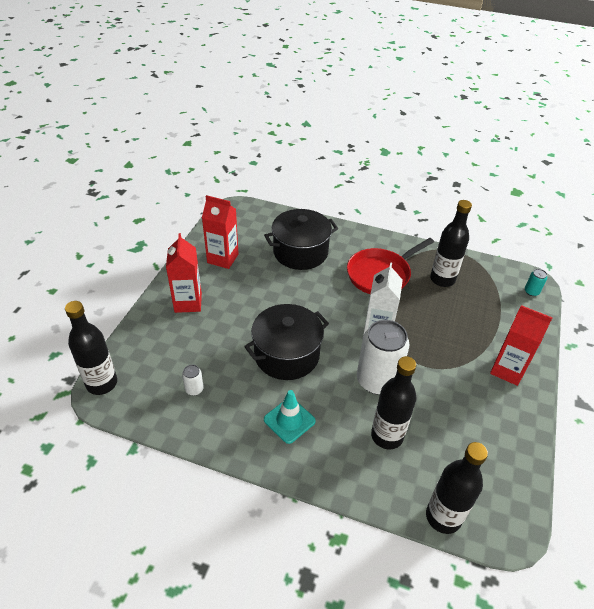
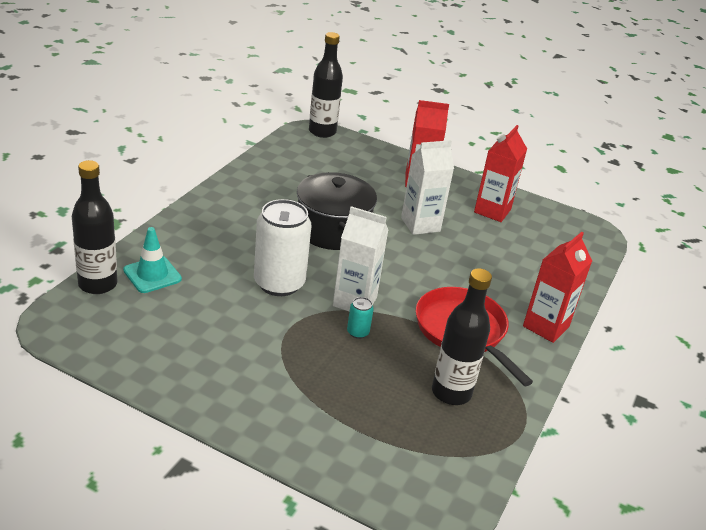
camera: 95 degrees right, 10 degrees down
white can [182,365,204,395] -> none
black pot [264,209,338,270] -> none
turquoise traffic cone [264,390,316,444] -> turquoise traffic cone moved to [123,227,182,293]
black bottle [371,356,417,449] -> none
red carton [490,305,553,386] -> red carton moved to [523,232,592,343]
turquoise can [525,269,547,296] -> turquoise can moved to [347,297,374,339]
none -> white carton [401,140,454,235]

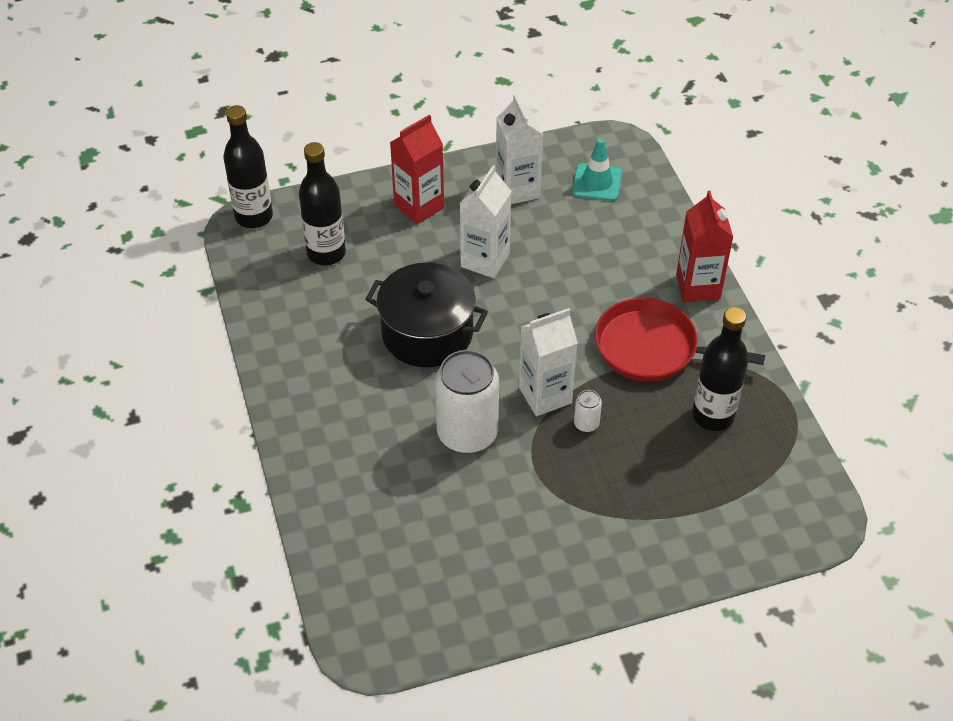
camera: 40 degrees left, 15 degrees up
black bottle [72,160,117,294] -> black bottle moved to [299,142,346,265]
turquoise traffic cone [123,227,182,293] -> turquoise traffic cone moved to [572,139,622,201]
turquoise can [347,297,374,339] -> white can [574,390,602,432]
red carton [474,125,527,222] -> white carton [496,94,543,204]

